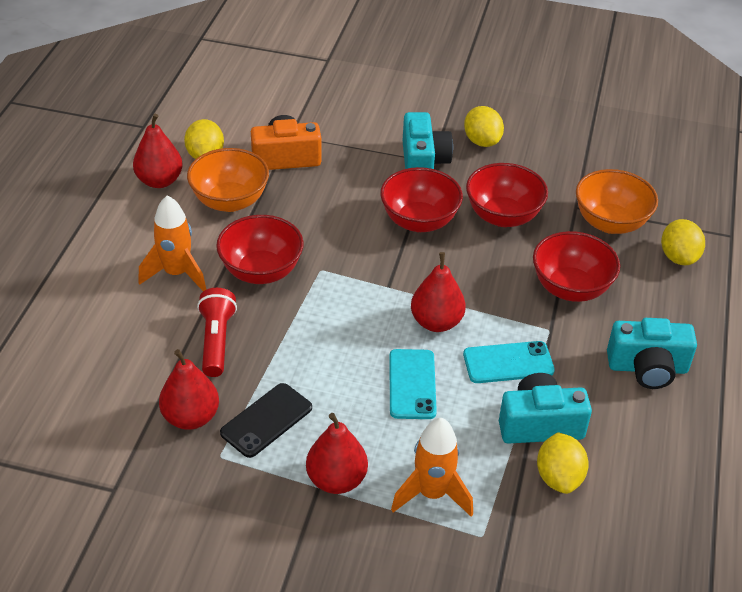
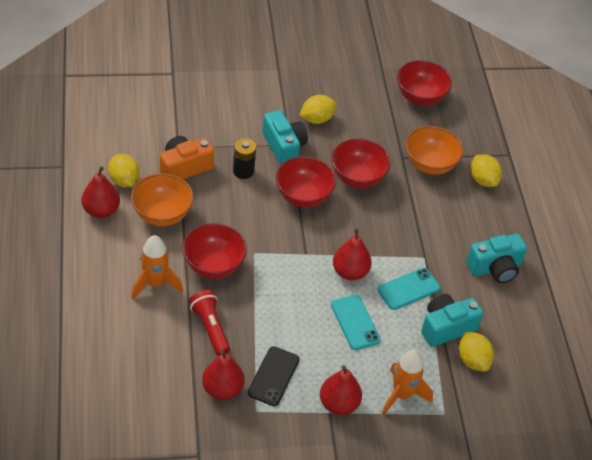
camera: 25 degrees left, 5 degrees up
yellow lemon [464,106,504,147] -> yellow lemon turned 75 degrees counterclockwise [300,95,337,124]
red bowl [533,231,620,302] -> red bowl moved to [397,60,452,106]
none -> black battery [233,138,256,179]

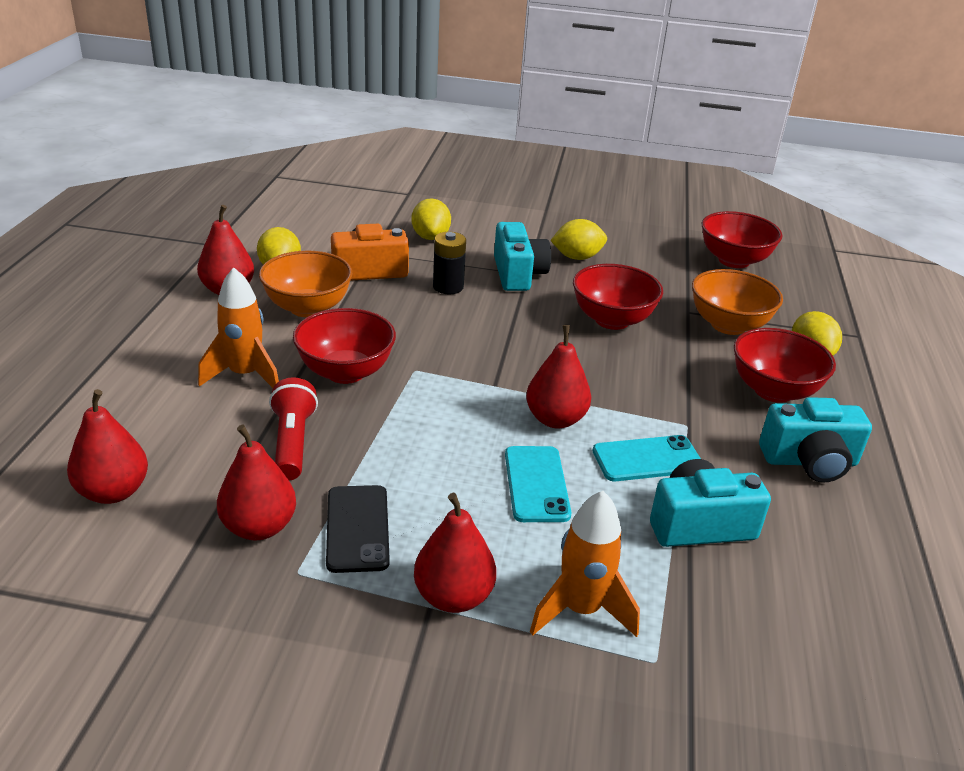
camera: 20 degrees right, 15 degrees down
black phone [248,346,300,406] -> black phone turned 45 degrees counterclockwise [326,485,390,573]
red bowl [276,156,336,208] -> red bowl moved to [734,328,836,403]
yellow lemon [459,332,494,372] -> yellow lemon moved to [411,198,451,240]
none -> red pear [67,389,148,504]

